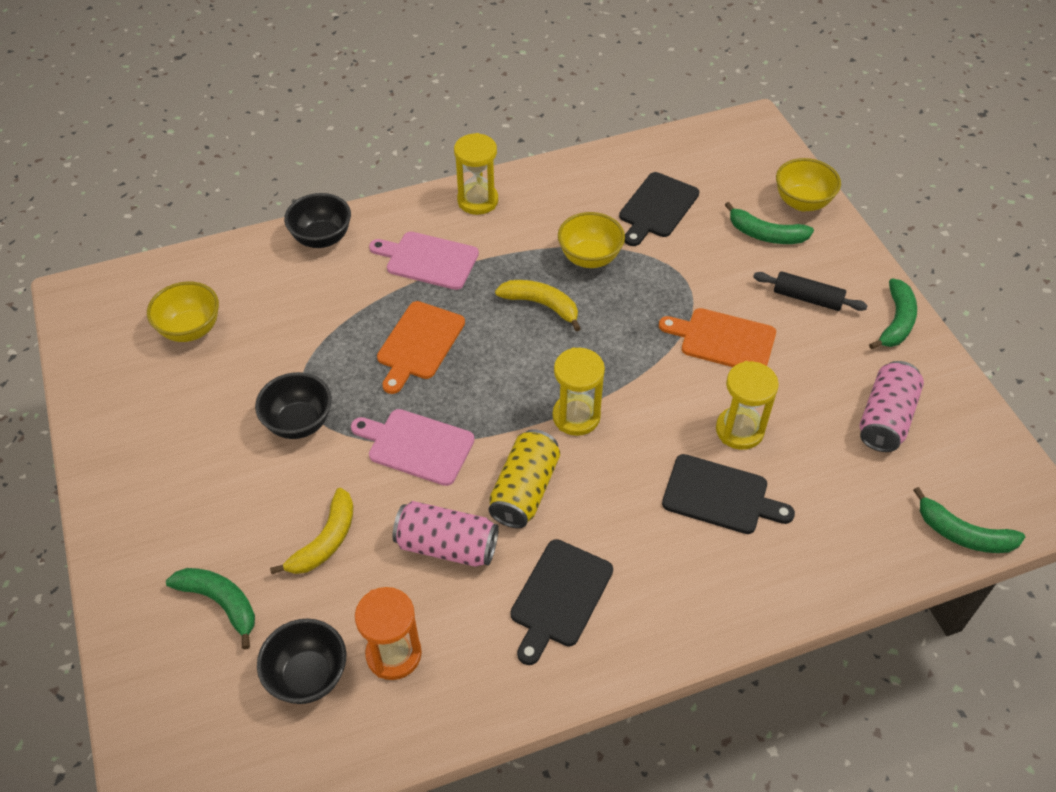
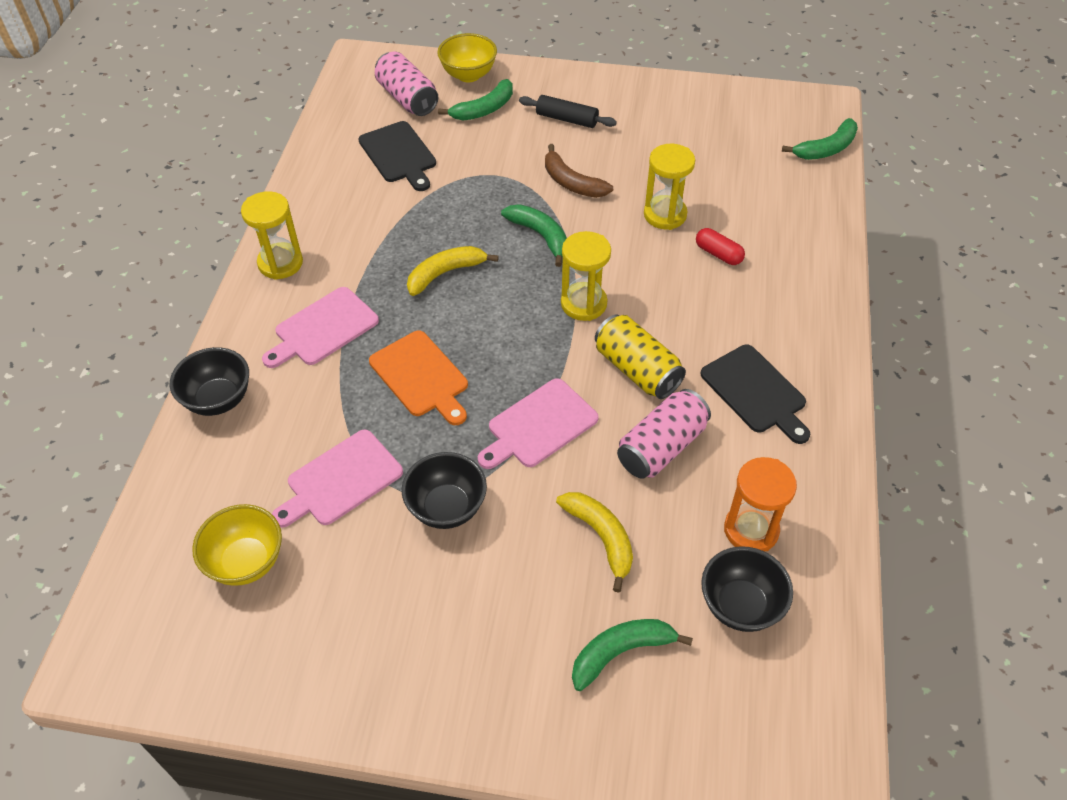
camera: 60 degrees left, 0 degrees up
yellow bowl [558,212,625,268] -> none
orange cutting board [659,308,776,367] -> brown banana [545,144,613,198]
black cutting board [662,454,795,534] -> red capsule [696,228,745,265]
black rolling pin [753,271,868,311] -> black rolling pin turned 60 degrees clockwise [519,95,617,128]
pink can [860,361,924,452] -> pink can moved to [375,52,438,116]
green banana [869,278,917,349] -> green banana moved to [501,204,567,267]
none -> pink cutting board [272,430,403,528]

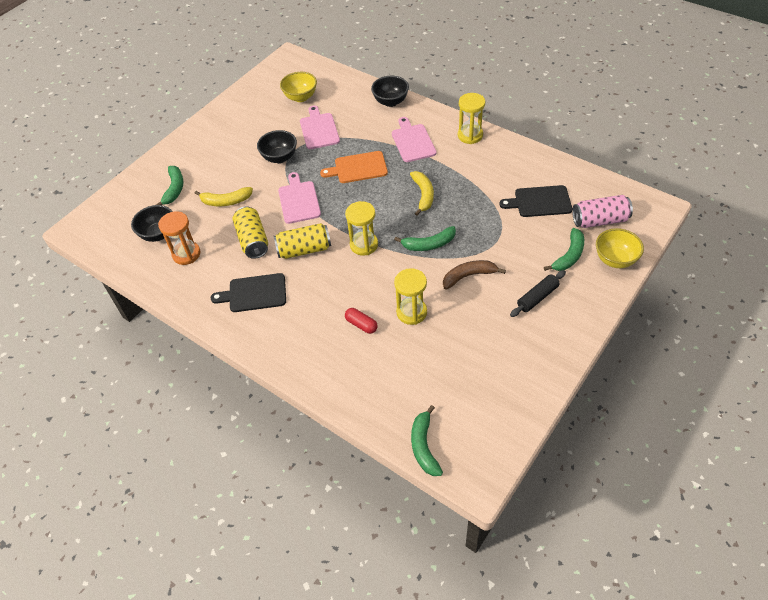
camera: 120 degrees right, 0 degrees up
green banana [438,79,513,121] -> green banana turned 135 degrees counterclockwise [544,228,584,271]
pink can [617,389,711,479] -> yellow can [233,206,268,259]
red capsule [696,228,745,265] -> red capsule turned 60 degrees clockwise [345,308,378,334]

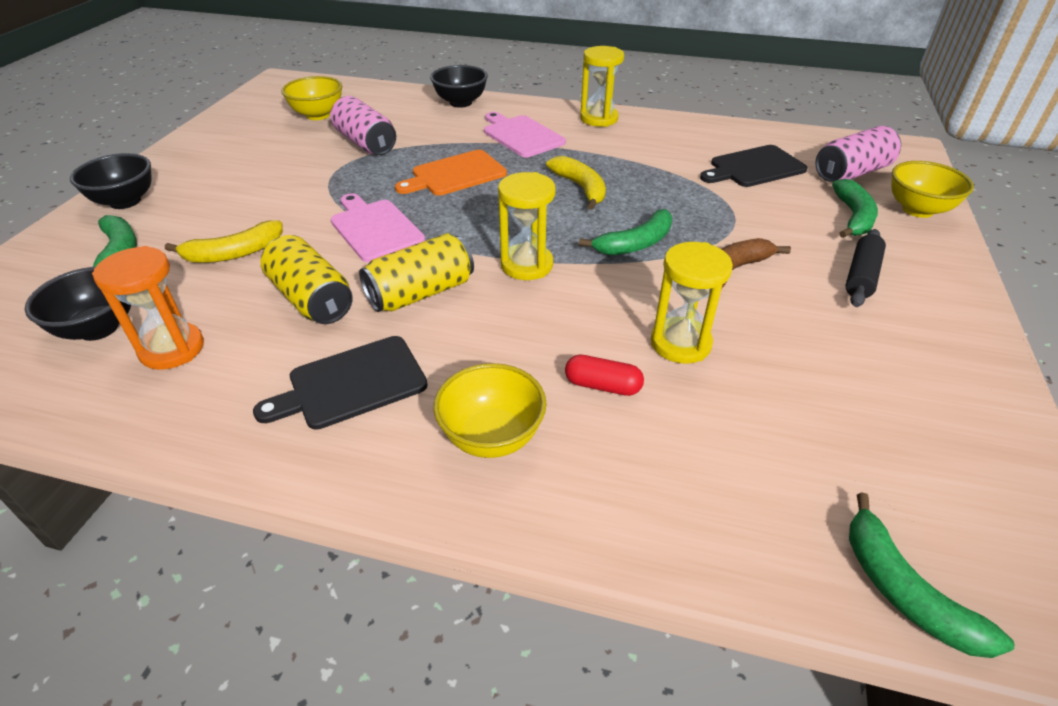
camera: 25 degrees left, 10 degrees down
black bowl [257,130,297,163] -> black bowl moved to [70,153,152,209]
pink cutting board [300,106,340,149] -> pink can [331,96,396,155]
none -> yellow bowl [434,363,547,458]

